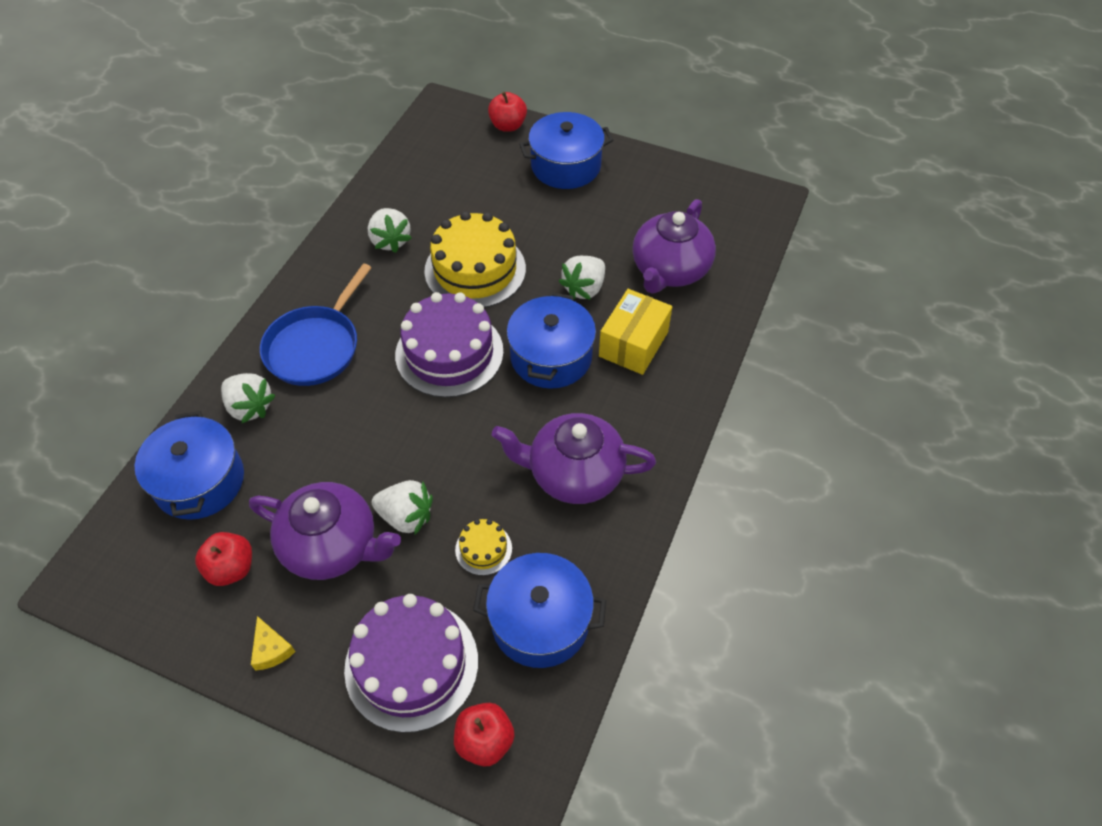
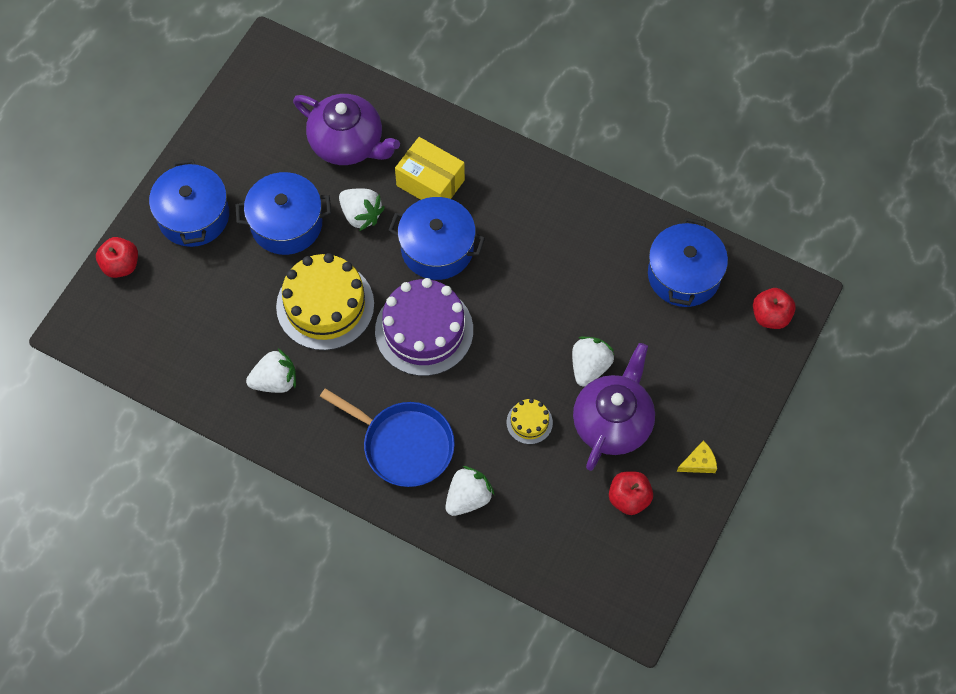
camera: 85 degrees left, 10 degrees up
blue pot [135,411,244,520] -> blue pot moved to [236,172,331,255]
purple cake [344,594,478,733] -> none
yellow cake [455,519,512,576] -> yellow cake moved to [506,398,553,444]
purple teapot [492,413,656,504] -> none

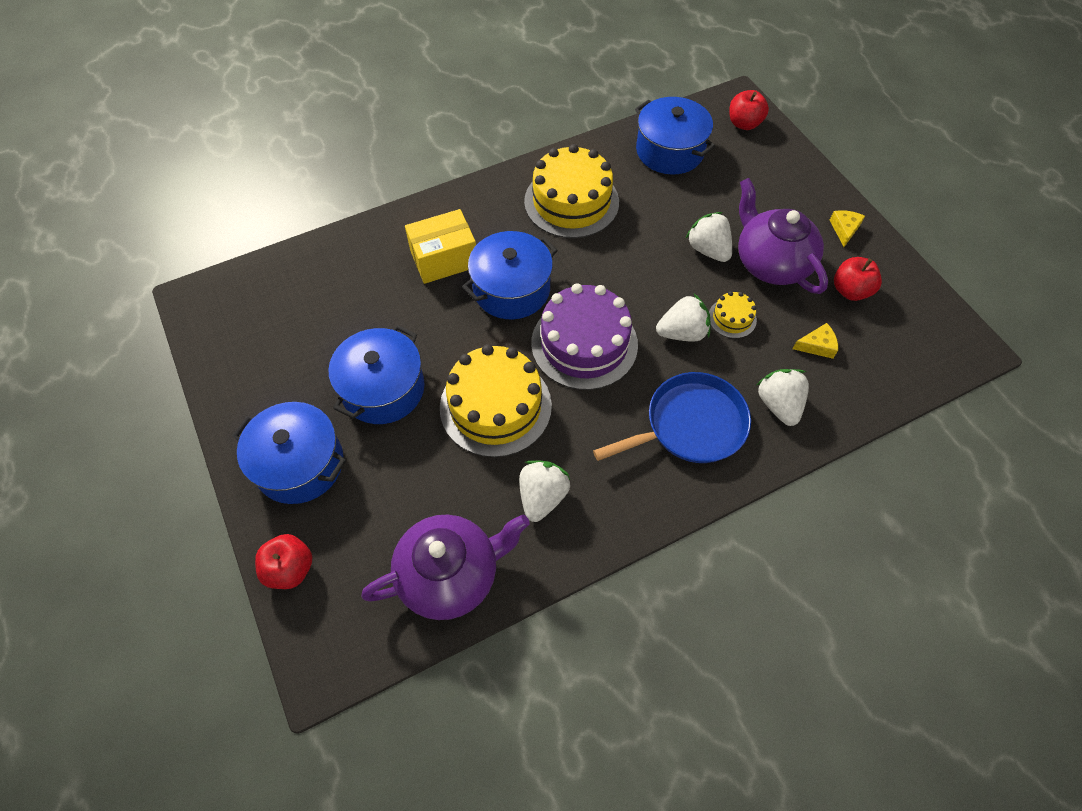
camera: 55 degrees left, 5 degrees down
purple teapot [293,94,400,165] -> purple teapot moved to [361,514,530,620]
white strawberry [339,189,385,231] -> white strawberry moved to [656,294,711,342]
none -> yellow cake [524,144,619,238]
none -> yellow cheese [793,323,838,359]

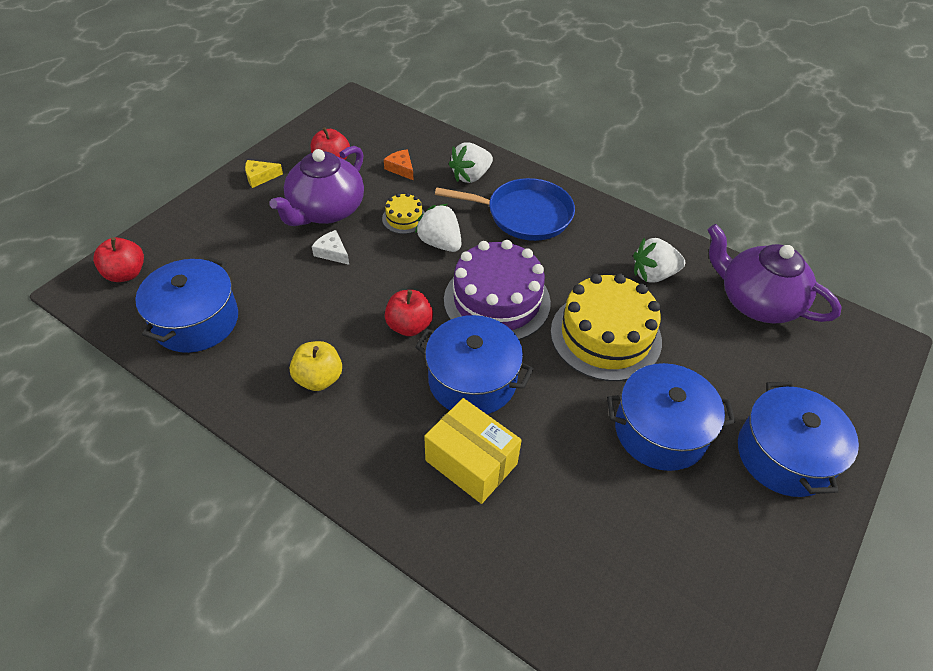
camera: 120 degrees left, 10 degrees down
red apple [255,534,312,589] -> red apple moved to [385,290,433,336]
yellow cake [524,144,619,238] -> yellow apple [290,341,342,391]
blue pan [593,372,751,463] -> blue pan turned 150 degrees clockwise [435,178,575,241]
white strawberry [685,212,732,262] -> white cheese [312,230,349,265]
yellow cheese [793,323,838,359] -> orange cheese [384,149,414,181]

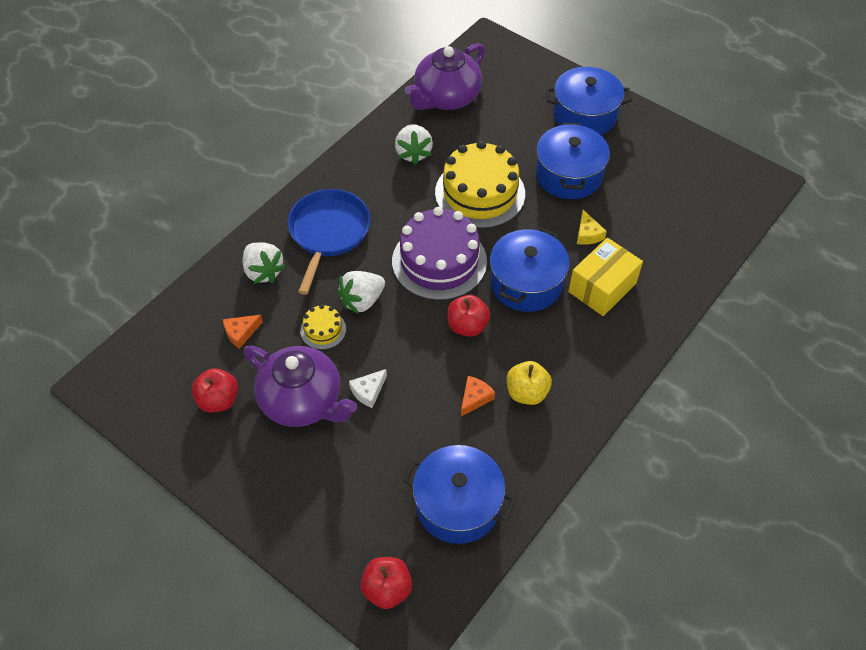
camera: 85 degrees left, 5 degrees up
yellow cheese [245,160,283,188] -> yellow cheese moved to [577,210,607,245]
none -> orange cheese [461,376,495,416]

